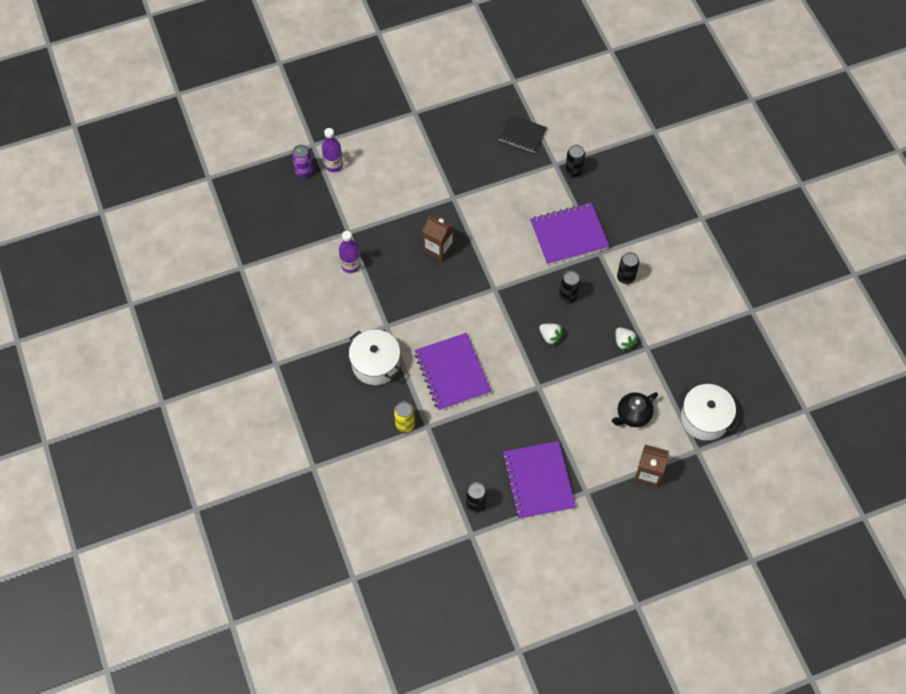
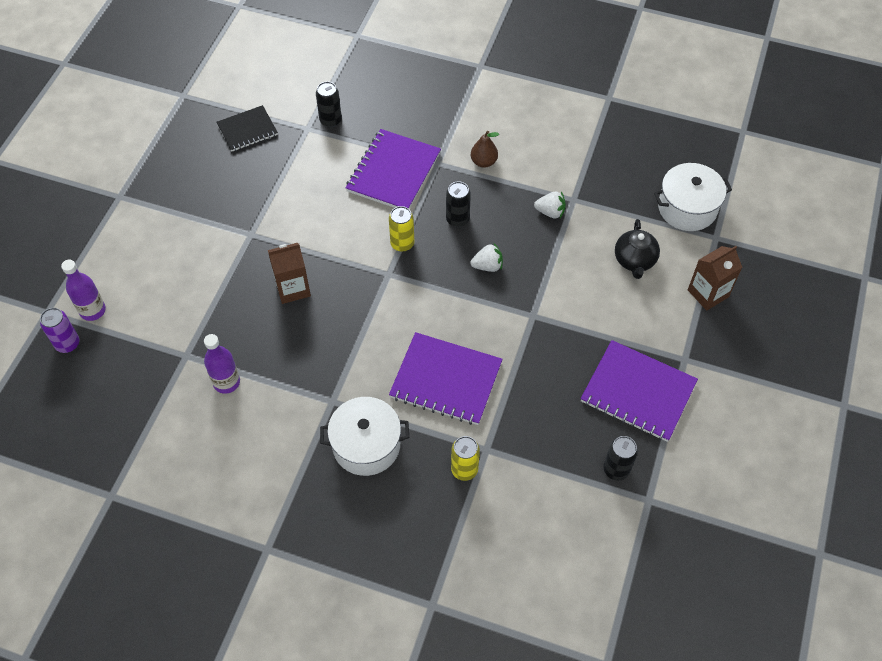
camera: 50 degrees left, 5 degrees down
black can [617,252,639,284] -> brown pear [471,131,499,168]
none -> yellow can [389,206,414,252]

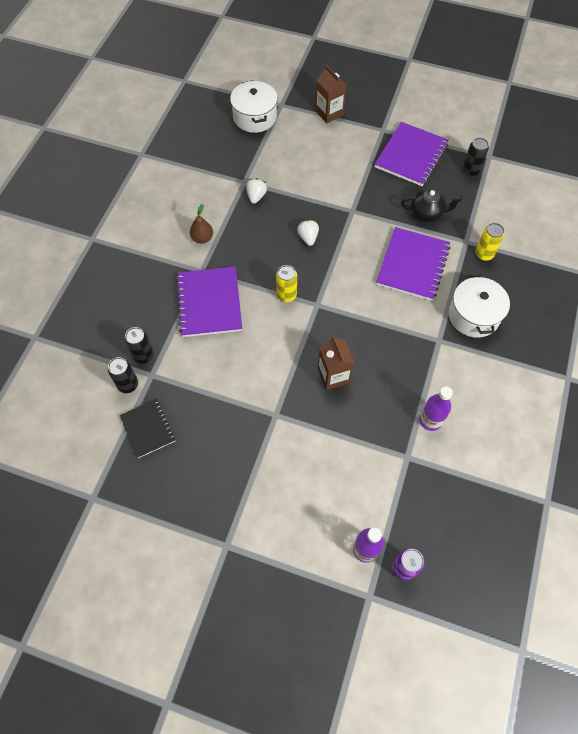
camera: 90 degrees left, 5 degrees up
purple notebook [346,129,441,209] -> purple notebook turned 60 degrees clockwise [176,267,242,337]
black can [446,181,471,227] -> black can moved to [108,357,138,393]
black teapot [615,219,660,279] -> black teapot moved to [401,189,463,222]

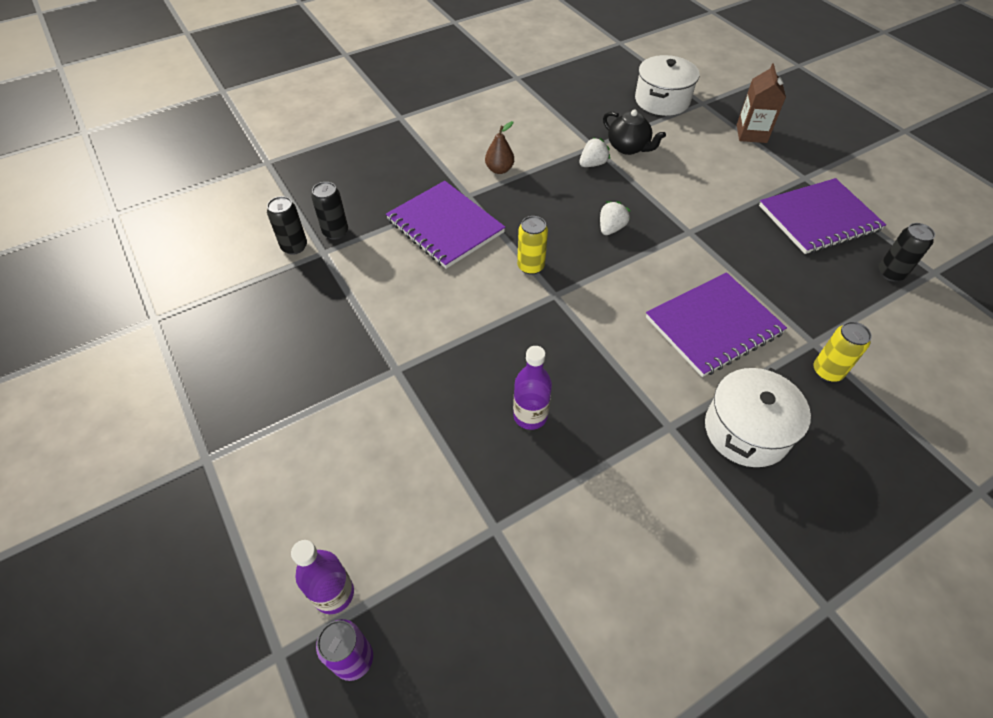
camera: 40 degrees right, 10 degrees down
black notebook [120,399,175,458] -> none
purple notebook [176,267,242,337] -> purple notebook turned 75 degrees counterclockwise [386,181,505,269]
brown carton [318,336,354,390] -> none
black teapot [401,189,463,222] -> black teapot moved to [603,109,666,155]
purple bottle [419,387,453,431] -> purple bottle moved to [513,346,552,430]

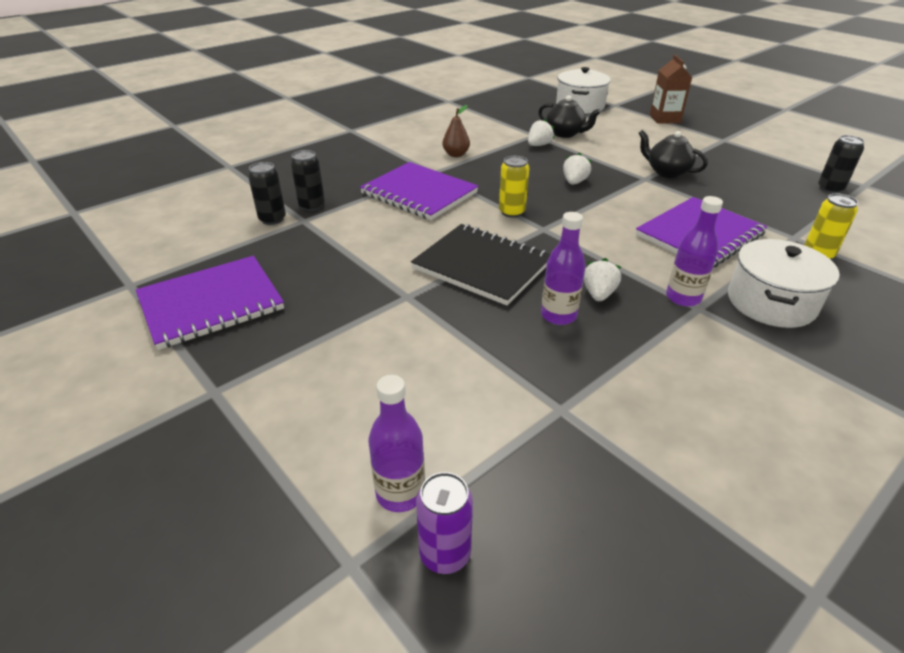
camera: 10 degrees left, 15 degrees down
purple notebook [759,178,886,254] -> purple notebook moved to [136,256,284,350]
none -> black notebook [411,224,550,306]
none -> white strawberry [583,258,621,302]
none -> black teapot [639,130,708,178]
none -> purple bottle [666,196,723,307]

